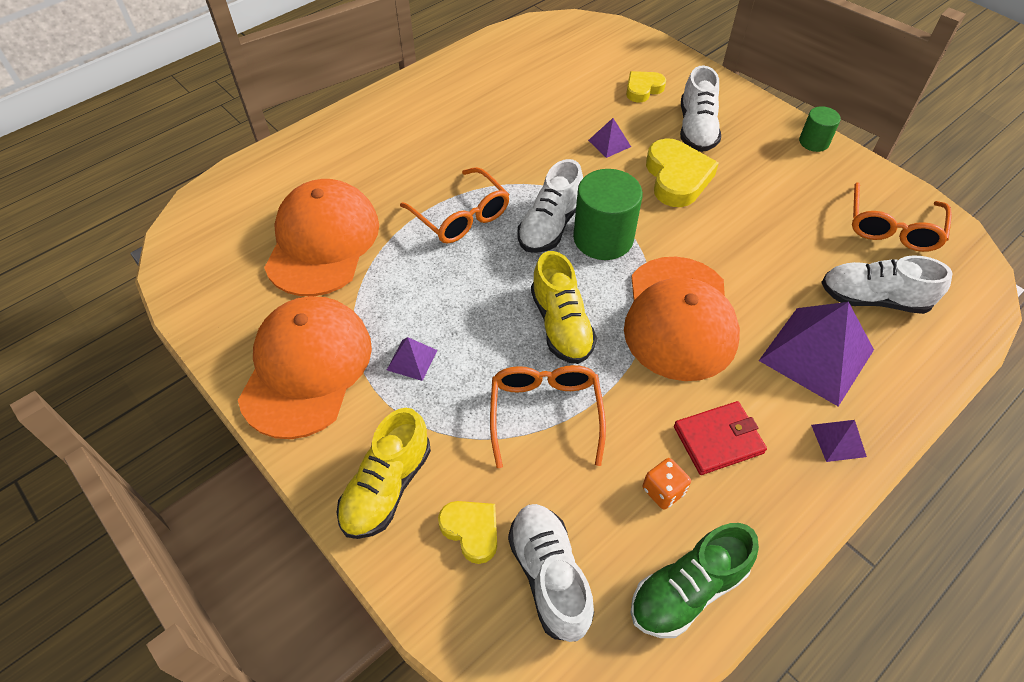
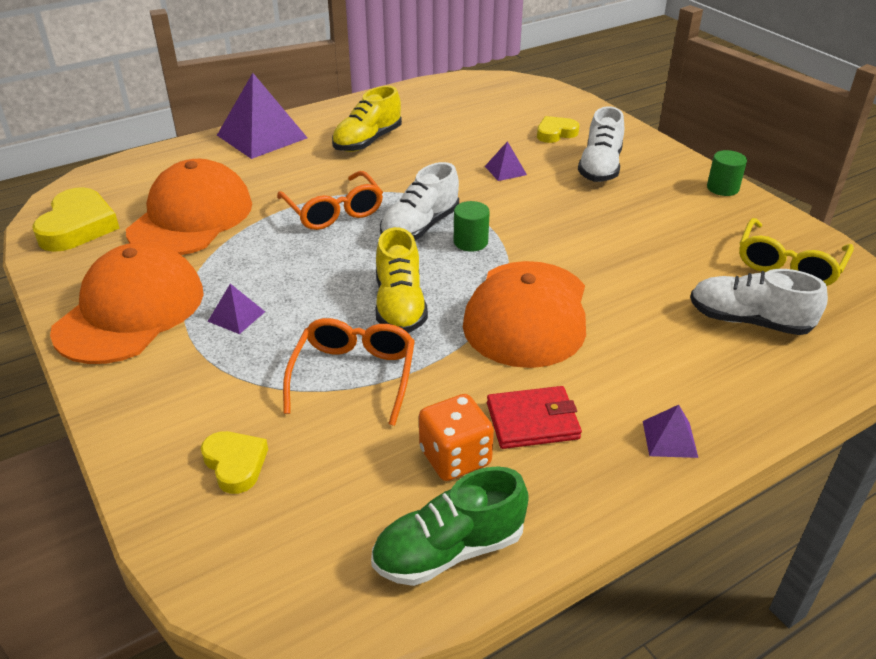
camera: 10 degrees right, 15 degrees down
yellow shoe [336,408,431,539] -> yellow shoe moved to [332,86,402,152]
white shoe [508,504,594,642] -> none
green cylinder [573,169,643,260] -> green cylinder [454,201,490,252], size x0.55
orange dice [643,458,691,510] -> orange dice [419,394,494,481], size x1.53
yellow heart [646,138,719,207] -> yellow heart moved to [32,187,120,252]
purple pyramid [759,302,874,407] -> purple pyramid moved to [217,73,307,159]
orange glasses [852,182,952,252] -> yellow glasses [739,218,854,286]

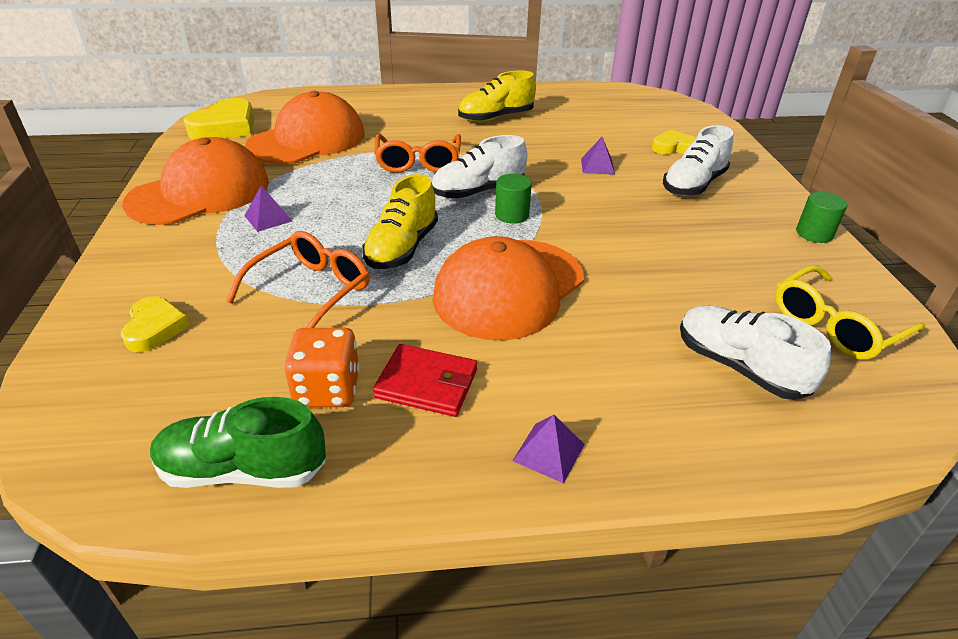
camera: 25 degrees right, 0 degrees up
purple pyramid [217,73,307,159] -> none

